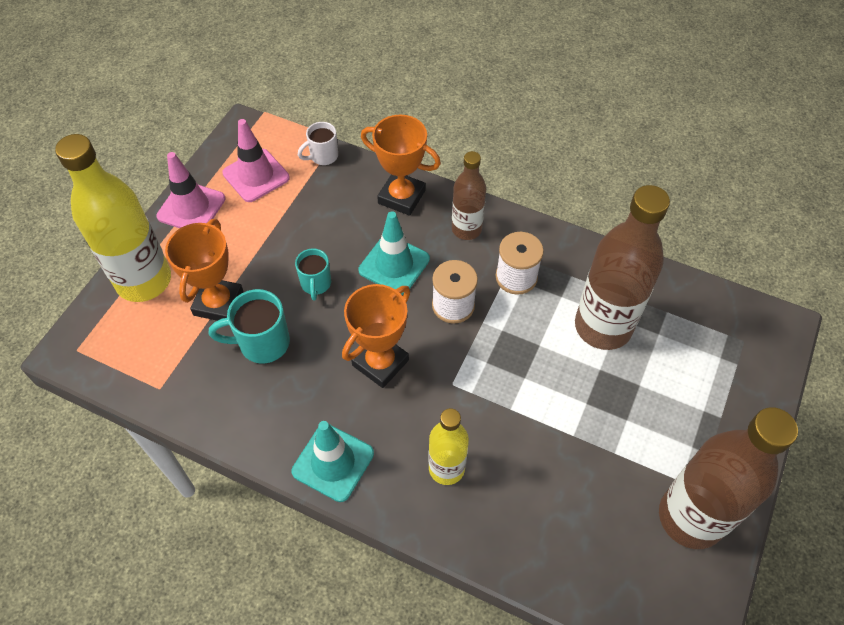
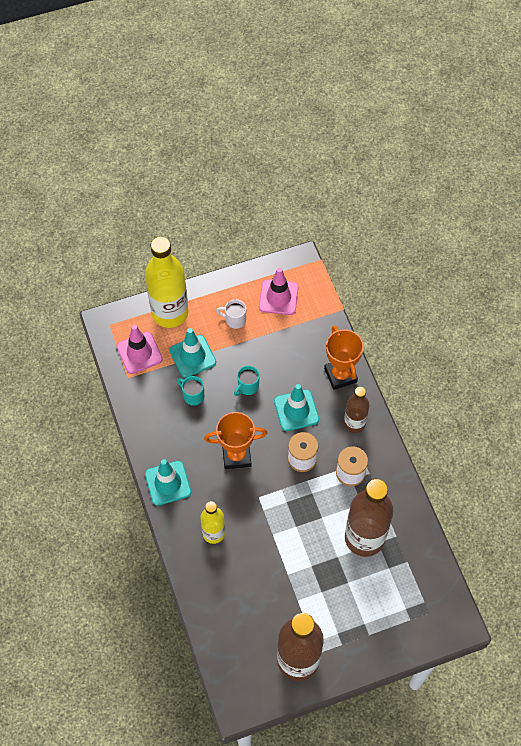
camera: 45 degrees right, 5 degrees up
pink traffic cone [156,152,225,228] -> pink traffic cone moved to [117,325,163,374]
orange trophy [165,219,243,321] -> turquoise traffic cone [170,328,216,378]
turquoise mug [209,289,290,363] -> turquoise mug [177,376,204,406], size x0.65
white mug [298,122,338,165] -> white mug moved to [216,299,246,329]

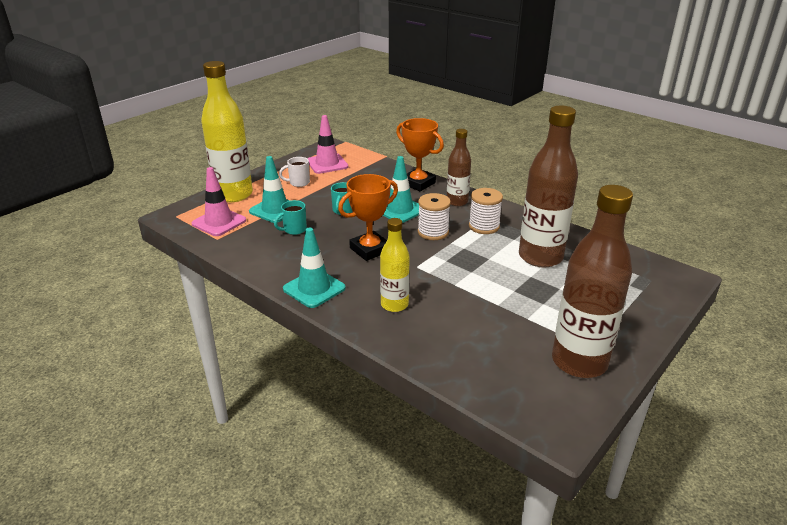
camera: 30 degrees left, 30 degrees down
turquoise mug [177,376,204,406] -> turquoise mug turned 45 degrees counterclockwise [274,200,307,235]

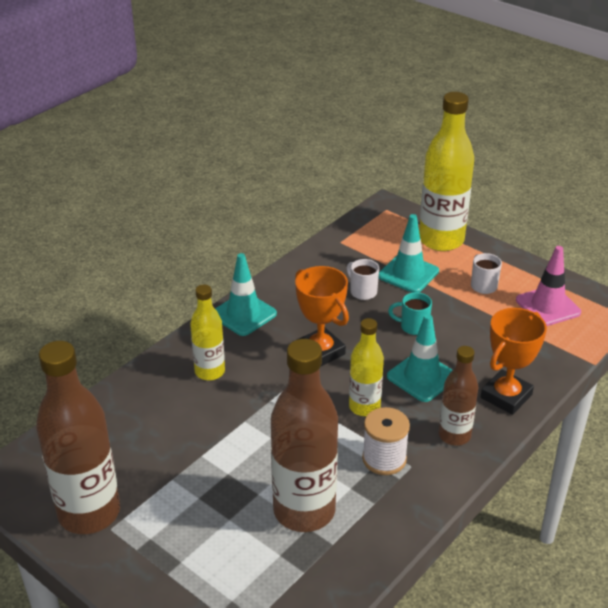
camera: 90 degrees right, 5 degrees up
pink traffic cone [191,167,246,236] -> none
turquoise mug [274,200,307,235] -> white mug [347,259,379,300]
white spool [418,193,451,240] -> yellow bottle [349,318,384,416]

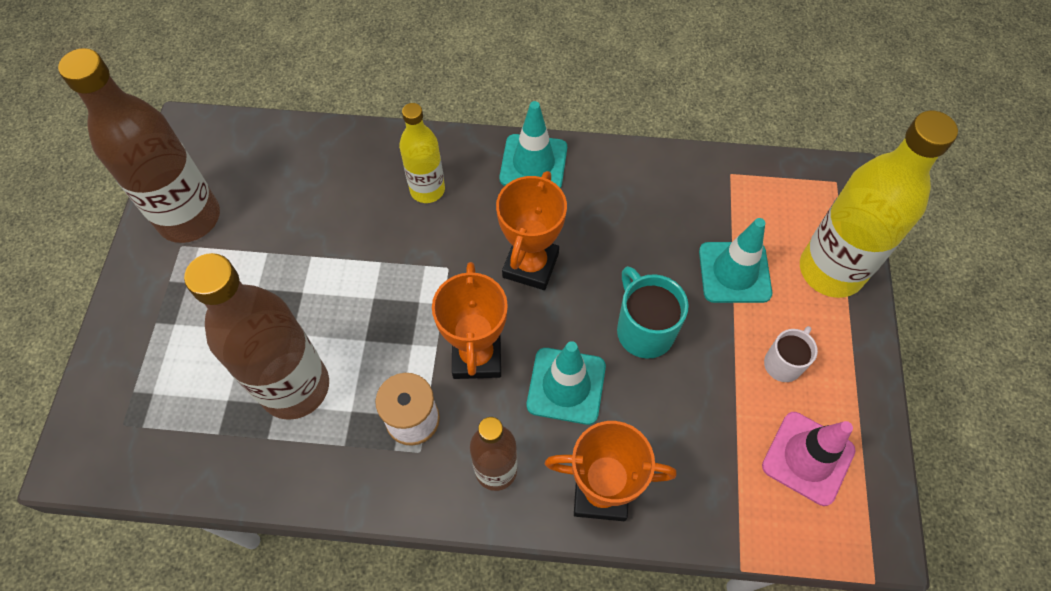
camera: 55 degrees right, 25 degrees up
white mug [347,259,379,300] -> none
yellow bottle [349,318,384,416] -> orange trophy [432,262,508,379]
turquoise mug [388,292,432,335] -> turquoise mug [617,266,689,359], size x1.55

